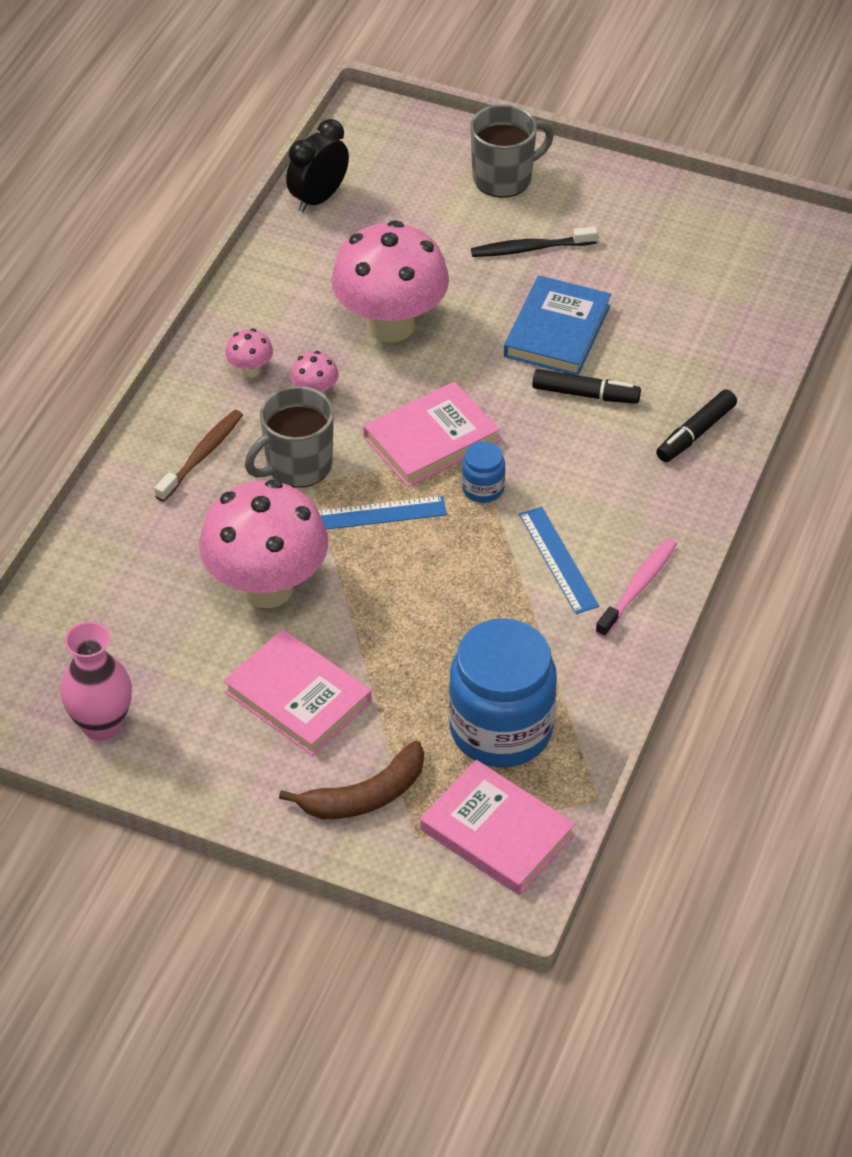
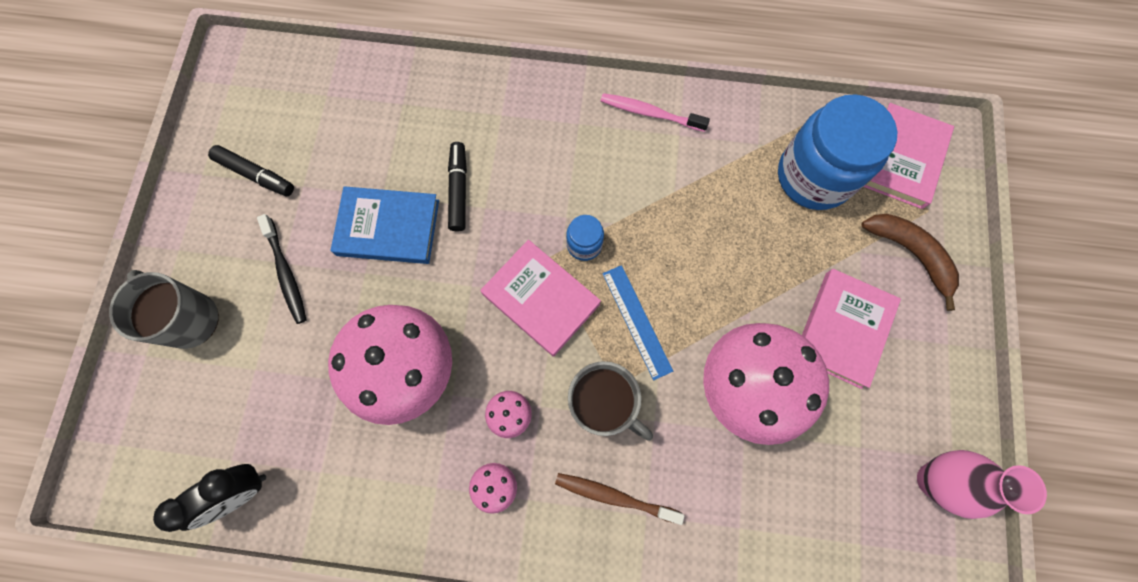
camera: 105 degrees left, 25 degrees up
black clock [286,119,349,212] -> black clock turned 60 degrees counterclockwise [153,464,266,532]
blue ruler [519,507,599,614] -> none
black marker [656,389,737,462] -> black marker moved to [208,145,294,196]

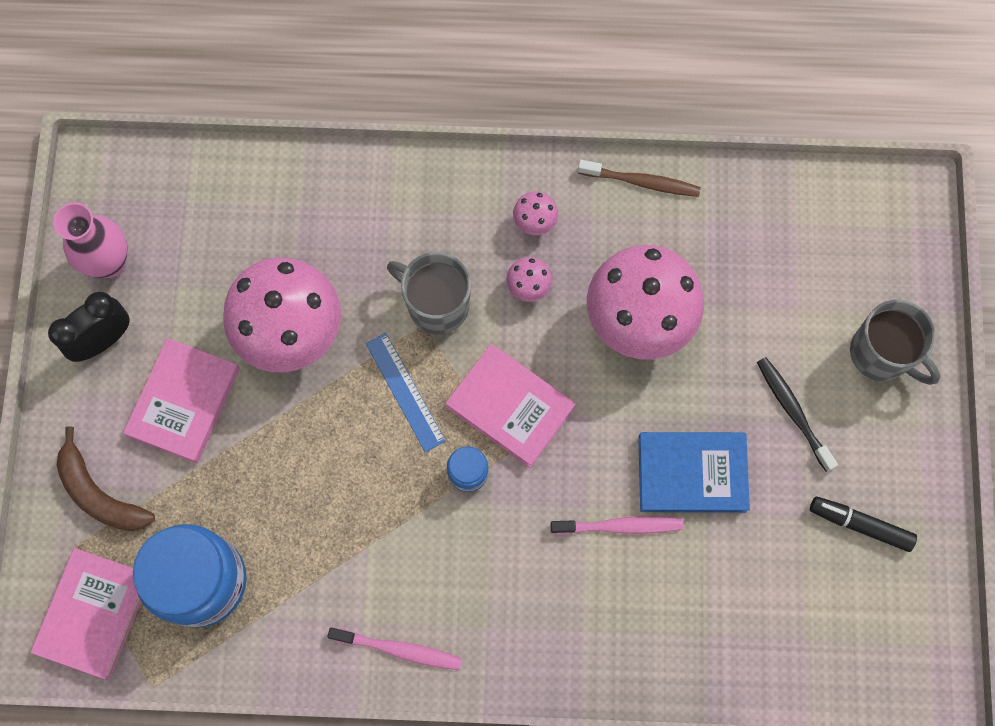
camera: 175 degrees right, 0 degrees up
black clock [153,464,266,532] -> black clock moved to [48,292,130,362]
black marker [448,142,467,232] -> pink toothbrush [550,516,683,535]
brown toothbrush [555,473,684,525] -> brown toothbrush moved to [578,160,701,197]

